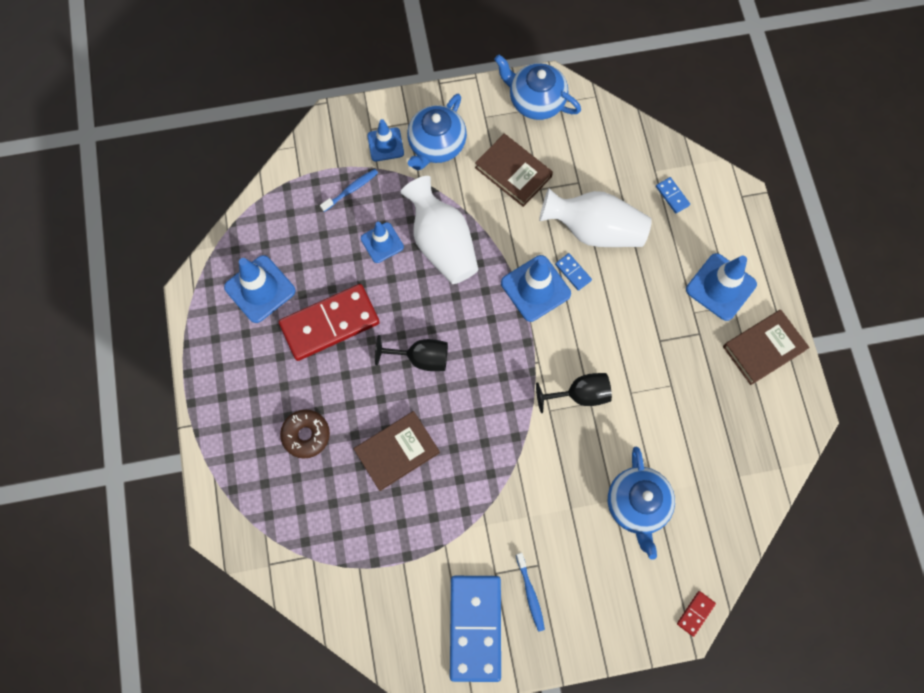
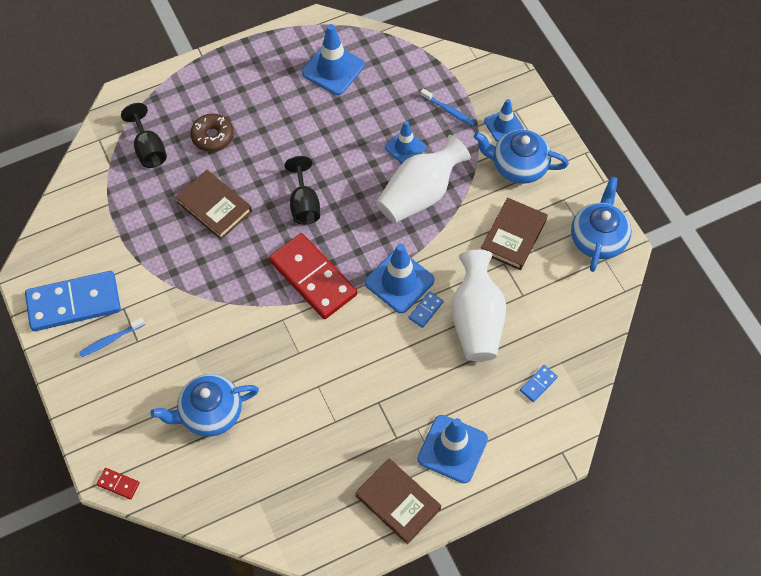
camera: 75 degrees right, 10 degrees down
red domino [279,284,380,361] -> red domino moved to [269,233,357,319]
black goblet [536,373,612,413] -> black goblet moved to [121,103,167,168]

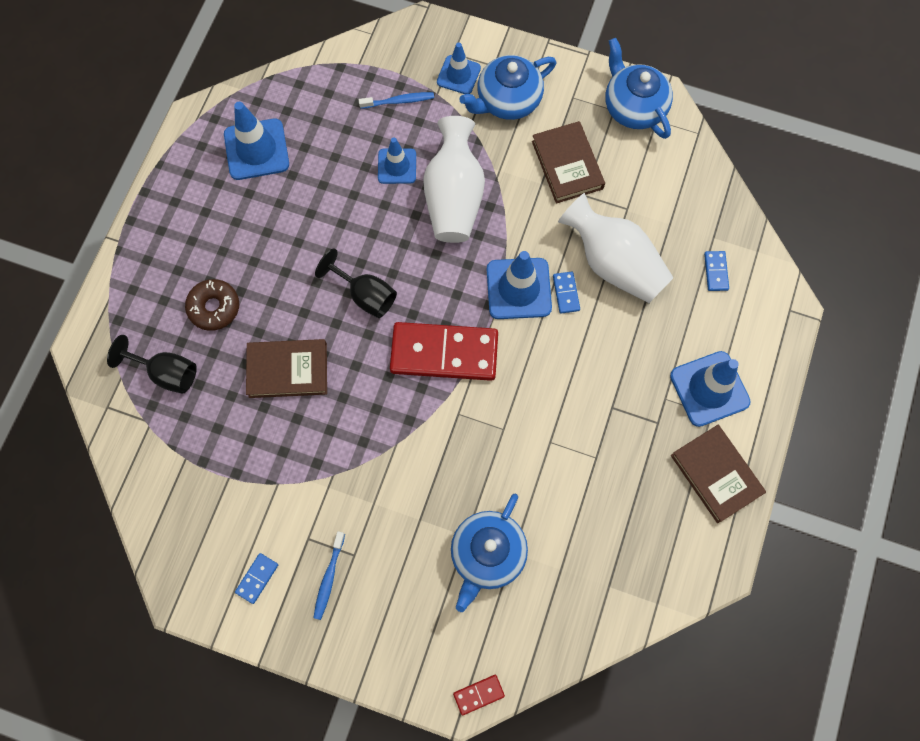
camera: 45 degrees left, 10 degrees up
blue domino [25,271,121,331] -> blue domino [235,553,278,604], size x0.41
brown book [355,459,441,544] -> brown book turned 60 degrees clockwise [671,425,766,523]

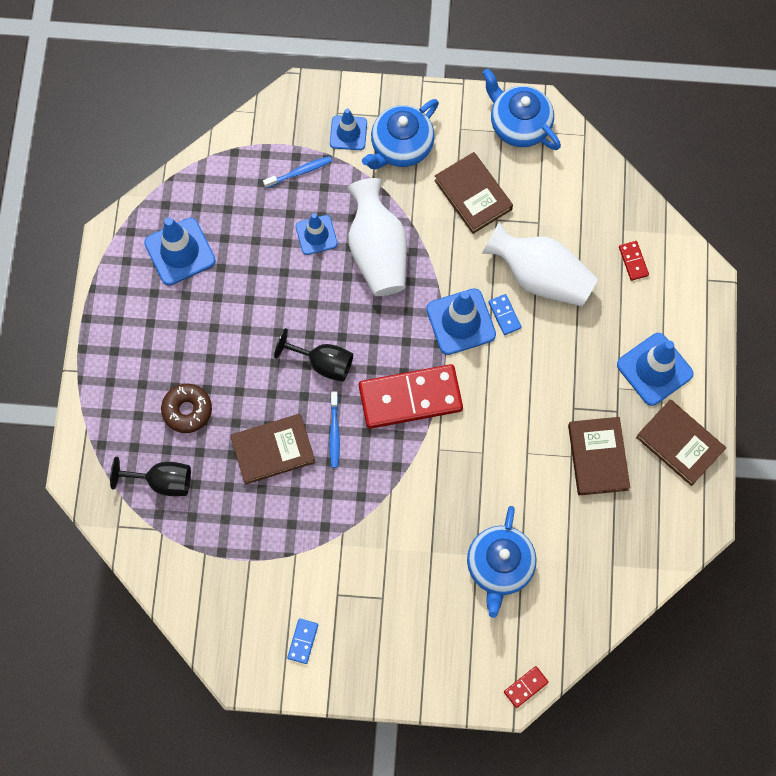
camera: 15 degrees left, 0 degrees up
blue toothbrush [313,531,345,620] -> blue toothbrush moved to [329,391,340,468]
blue domino [704,251,729,291] -> red domino [619,241,649,281]
none -> brown book [568,417,630,495]

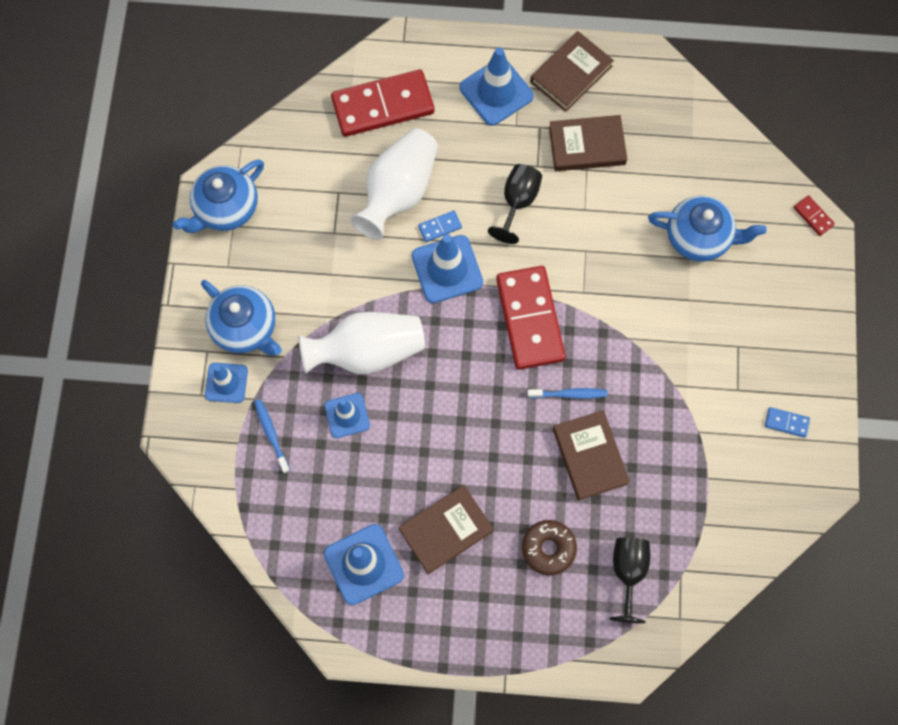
camera: 90 degrees left, 0 degrees up
black goblet [274,328,353,382] -> black goblet moved to [488,164,542,244]
brown book [434,152,513,234] -> brown book moved to [399,485,494,574]
red domino [619,241,649,281] -> red domino [331,69,435,137], size x2.46

